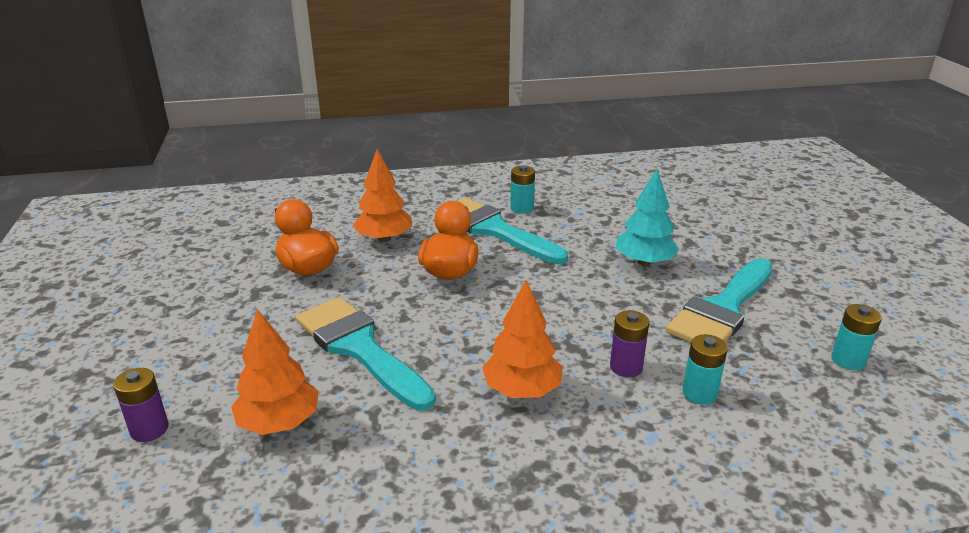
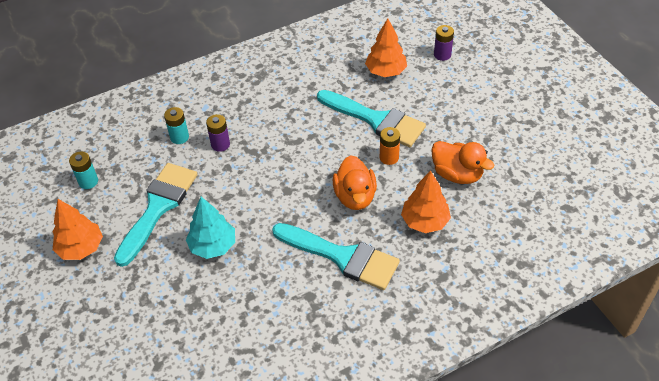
camera: 165 degrees right, 20 degrees up
orange tree [482,280,563,398] -> orange tree moved to [53,199,103,260]
turquoise battery [510,165,535,214] -> none
none -> orange battery [380,127,400,165]

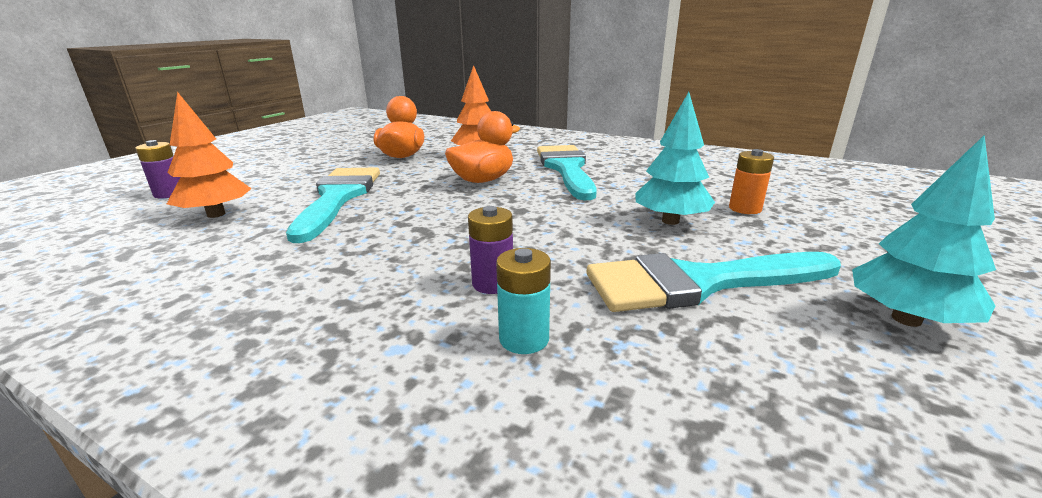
camera: 125 degrees left, 25 degrees down
orange tree [53,199,103,260] -> turquoise tree [852,135,996,327]
turquoise battery [69,152,98,189] -> none
orange battery [380,127,400,165] -> orange battery moved to [729,149,774,214]

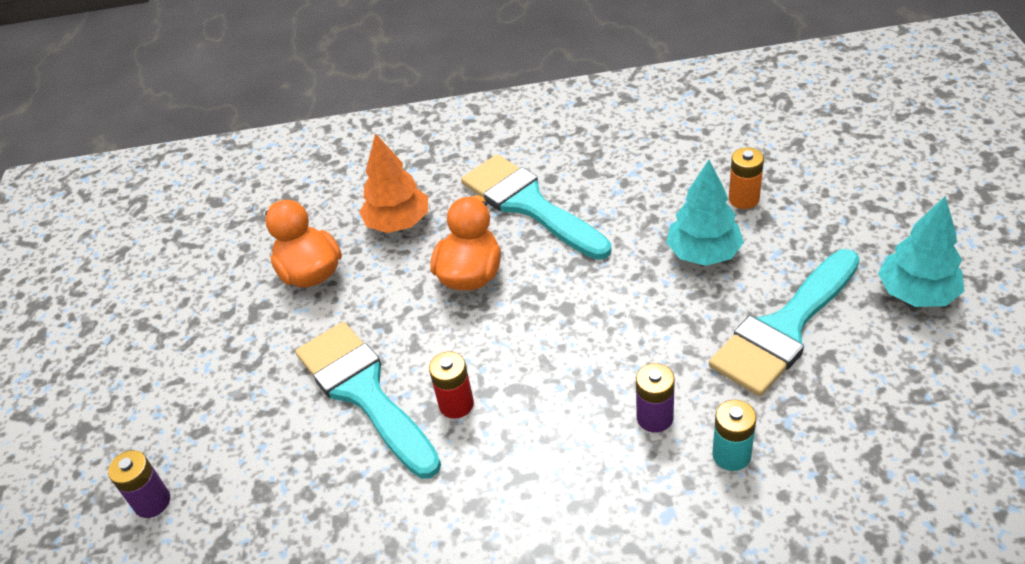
camera: 30 degrees left, 20 degrees up
orange tree [167,92,252,218] -> none
none -> red battery [429,351,474,419]

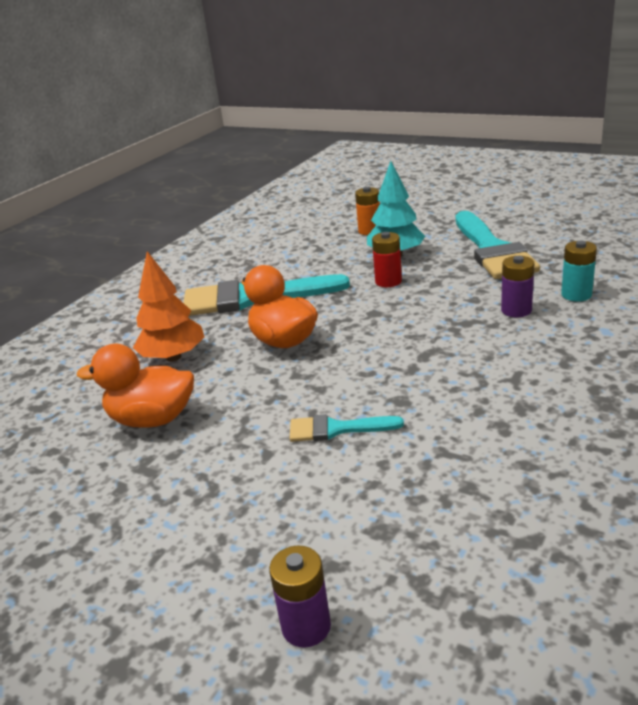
camera: 55 degrees left, 15 degrees down
turquoise brush [295,322,441,479] -> turquoise brush [290,414,404,442], size x0.50
red battery [429,351,474,419] -> red battery moved to [372,232,402,287]
turquoise tree [878,197,964,307] -> none

